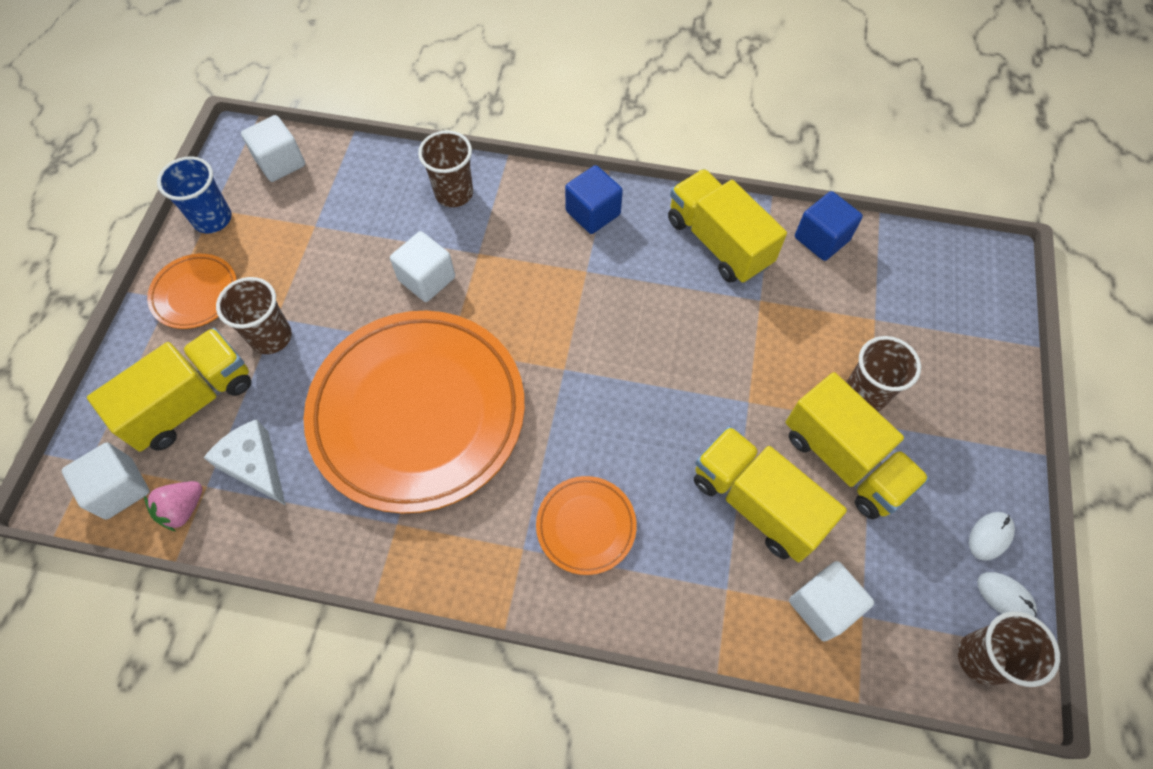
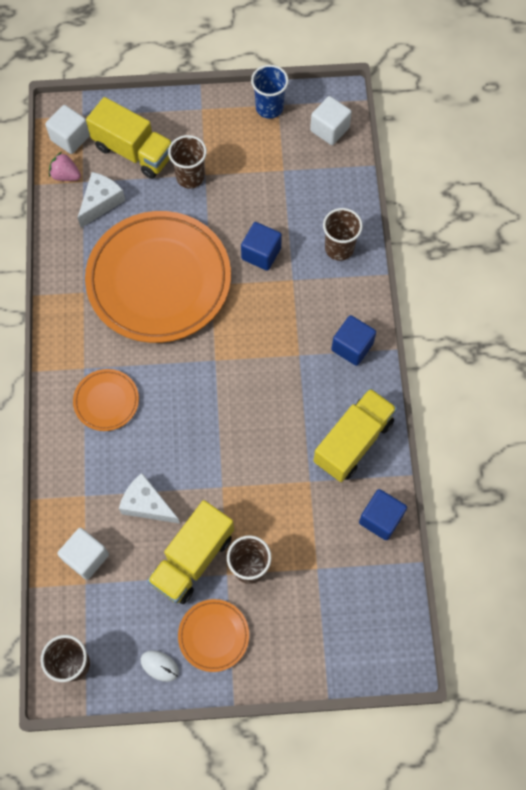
camera: 75 degrees right, 5 degrees up
orange plate [147,254,237,329] -> orange plate moved to [178,599,249,672]
white cube [390,231,455,302] -> blue cube [241,222,282,271]
yellow truck [694,426,847,562] -> white cheese [119,473,180,524]
white mouse [977,572,1037,617] -> none

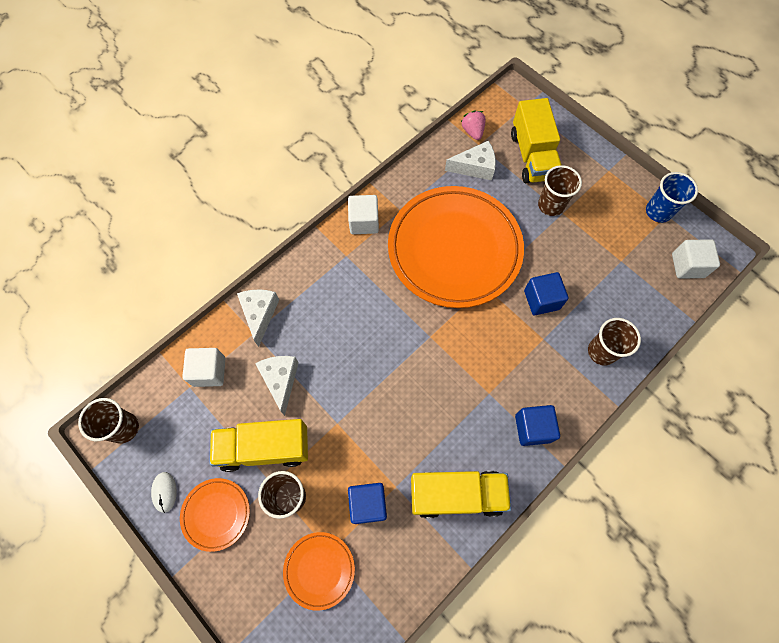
camera: 50 degrees right, 0 degrees up
white cube [45,105,90,154] -> white cube moved to [348,195,379,234]
orange plate [73,369,139,431] -> orange plate moved to [283,532,355,611]
blue cube [359,489,407,540] -> blue cube moved to [348,483,387,524]
none -> white cheese [237,290,279,347]

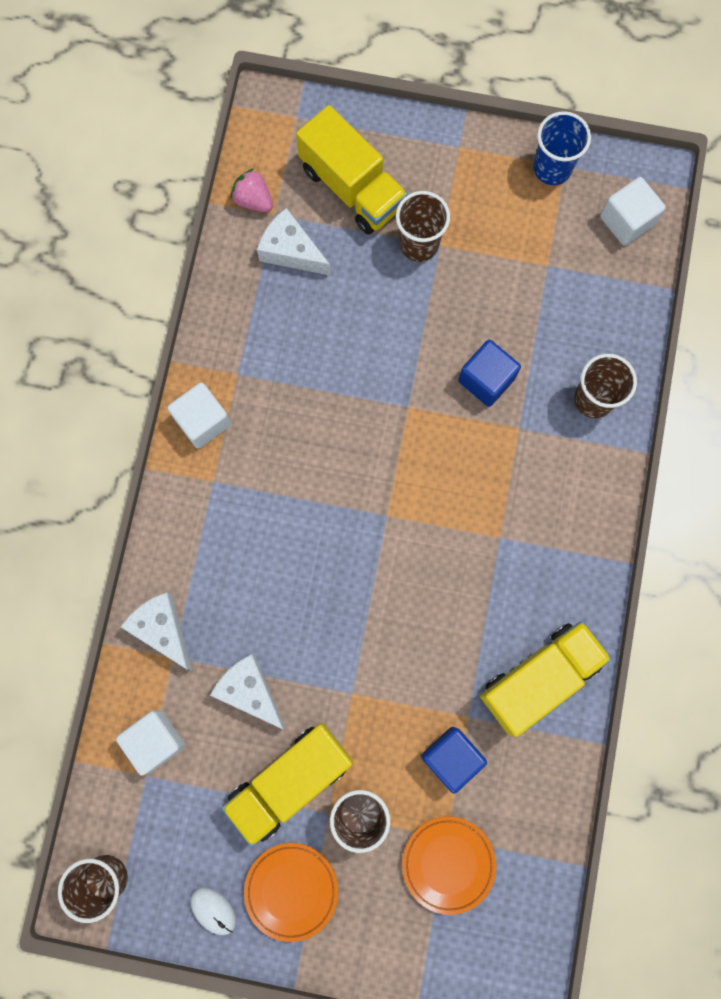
camera: 35 degrees left, 10 degrees up
orange plate [388,186,524,308] -> none
white cheese [445,141,496,180] -> white cheese turned 105 degrees counterclockwise [257,208,331,276]
blue cube [515,405,560,446] -> none

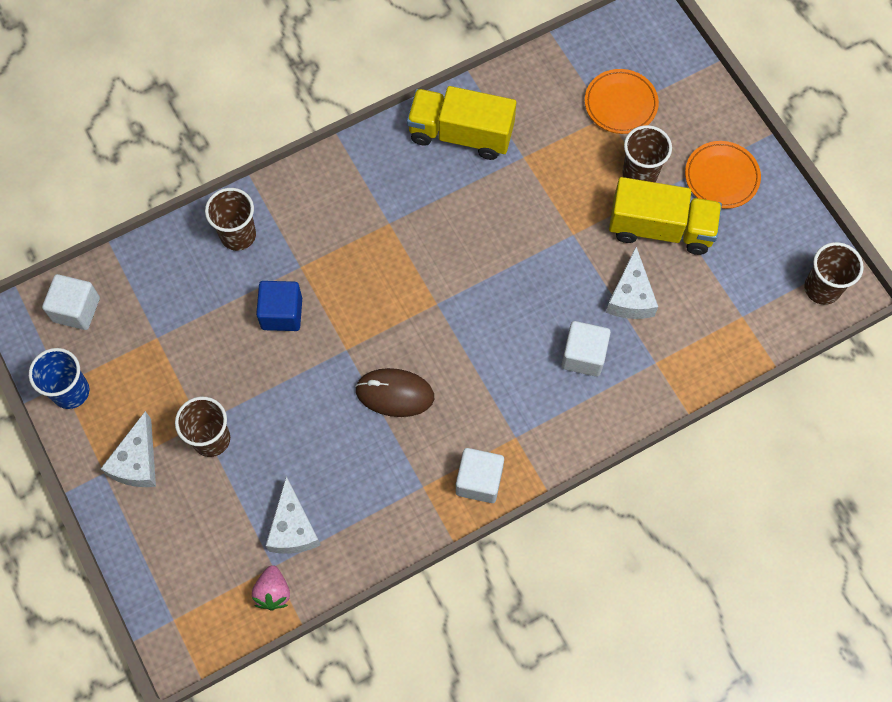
camera: 130 degrees left, 10 degrees down
white cube [116,710,185,776] -> white cube moved to [561,321,611,377]
white cheese [121,592,192,670] -> white cheese moved to [101,411,156,487]
white mouse [191,887,236,935] -> none
yellow truck [296,105,408,234] -> none
blue cube [421,727,487,793] -> none
none -> brown mouse [355,368,434,417]

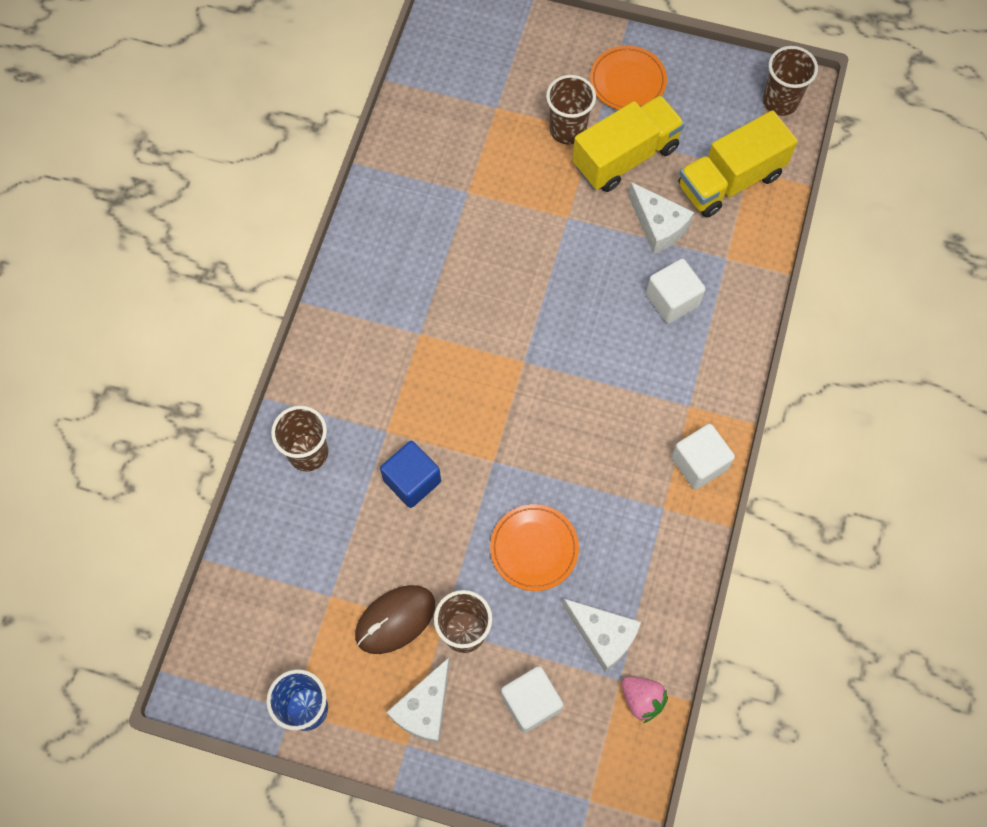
camera: 45 degrees left, 0 degrees up
white cube [42,274,100,330] -> white cube moved to [501,666,563,733]
white cheese [101,411,156,487] -> white cheese turned 60 degrees clockwise [386,658,450,743]
brown mouse [355,368,434,417] -> brown mouse moved to [355,585,435,654]
yellow truck [407,86,516,160] -> yellow truck moved to [679,110,798,218]
orange plate [585,69,659,134] -> orange plate moved to [490,504,579,591]

